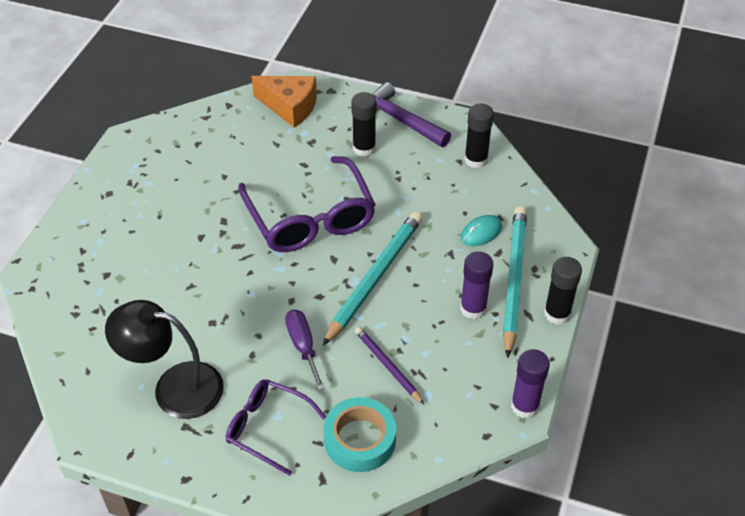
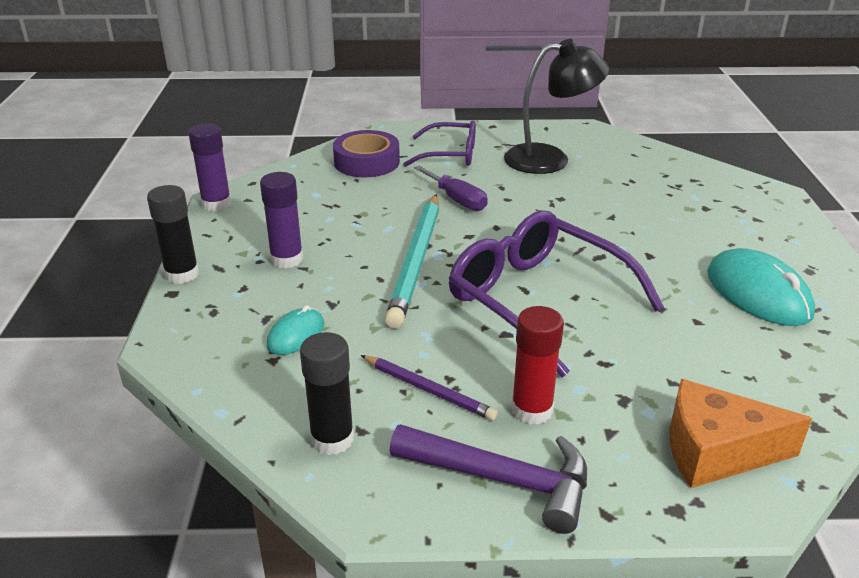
camera: 160 degrees right, 15 degrees down
turquoise tape [323,397,396,472] -> purple tape [333,130,400,177]
black glue stick [351,92,377,157] -> red glue stick [511,306,564,425]
purple pencil [355,327,425,405] -> purple pencil moved to [361,355,498,421]
turquoise pencil [503,206,527,358] -> none
none -> turquoise mouse [707,248,815,326]

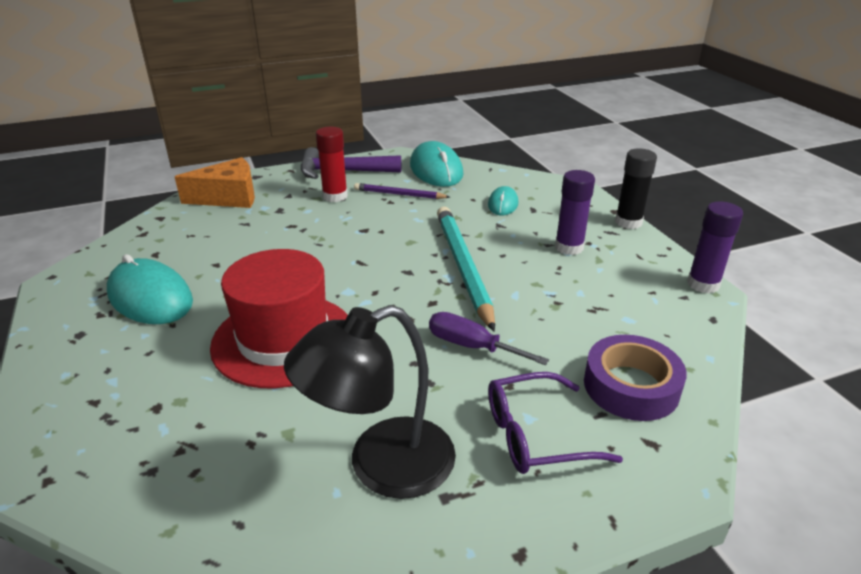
camera: 160 degrees right, 0 degrees up
black glue stick [300,332,354,455] -> turquoise mouse [410,141,463,187]
purple glasses [449,210,664,377] -> none
none -> red hat [210,249,348,388]

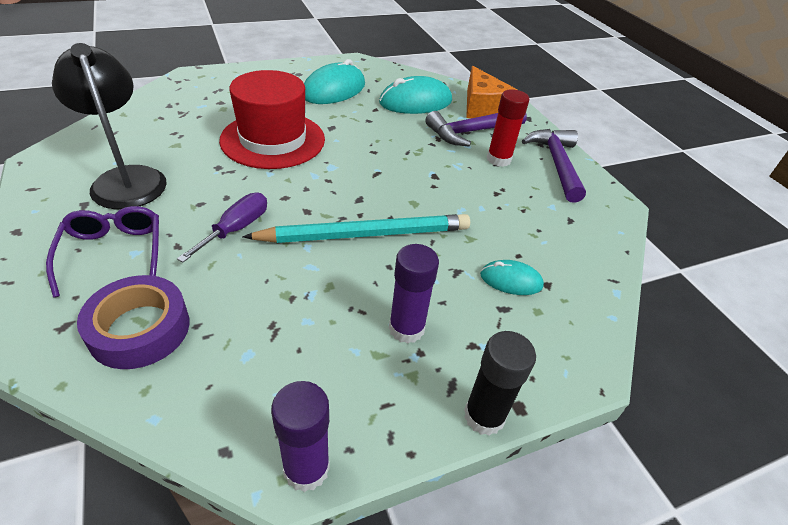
camera: 85 degrees right, 10 degrees up
purple pencil [354,183,450,199] -> none
turquoise mouse [410,141,463,187] -> turquoise mouse moved to [379,76,452,114]
none -> purple hammer [425,111,527,147]

